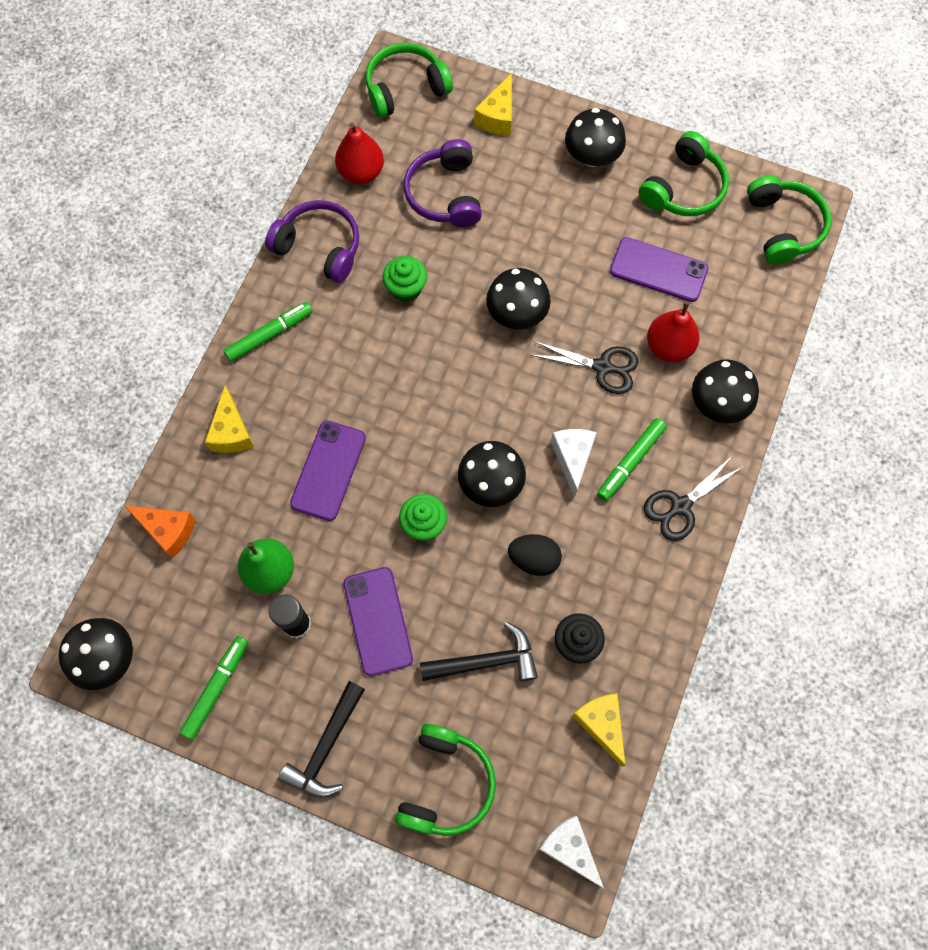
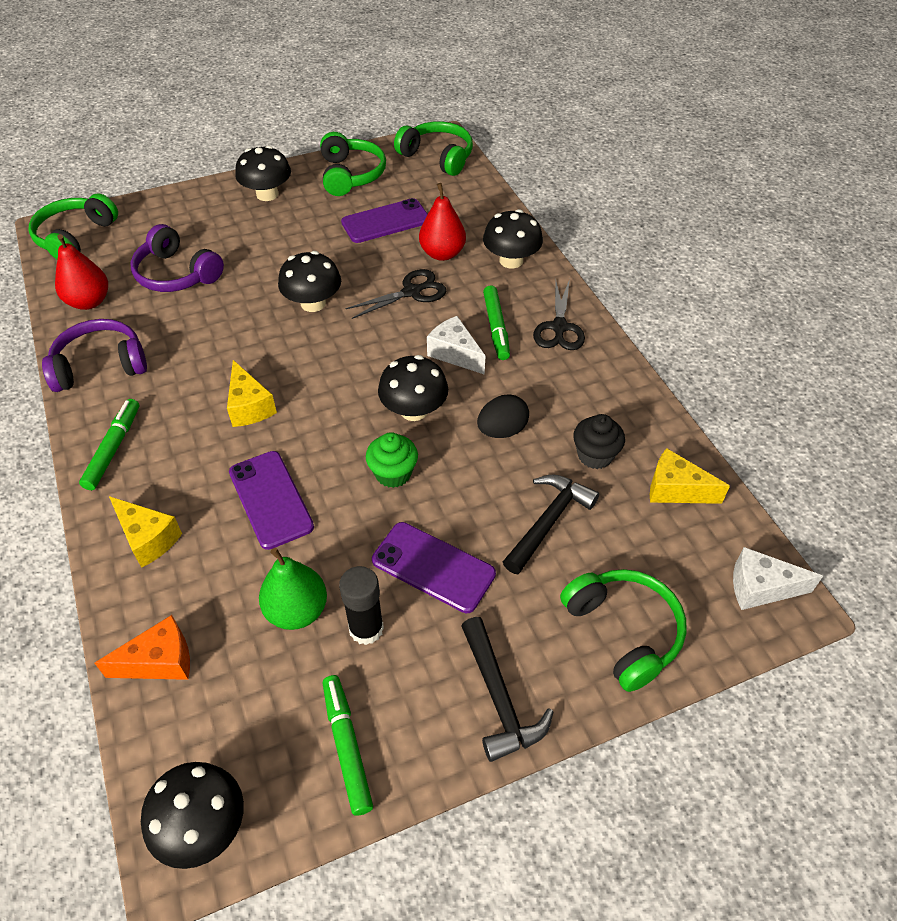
camera: 45 degrees left, 20 degrees down
green cupcake [383,256,427,302] -> none
yellow cheese [474,73,512,136] -> yellow cheese moved to [227,360,277,427]

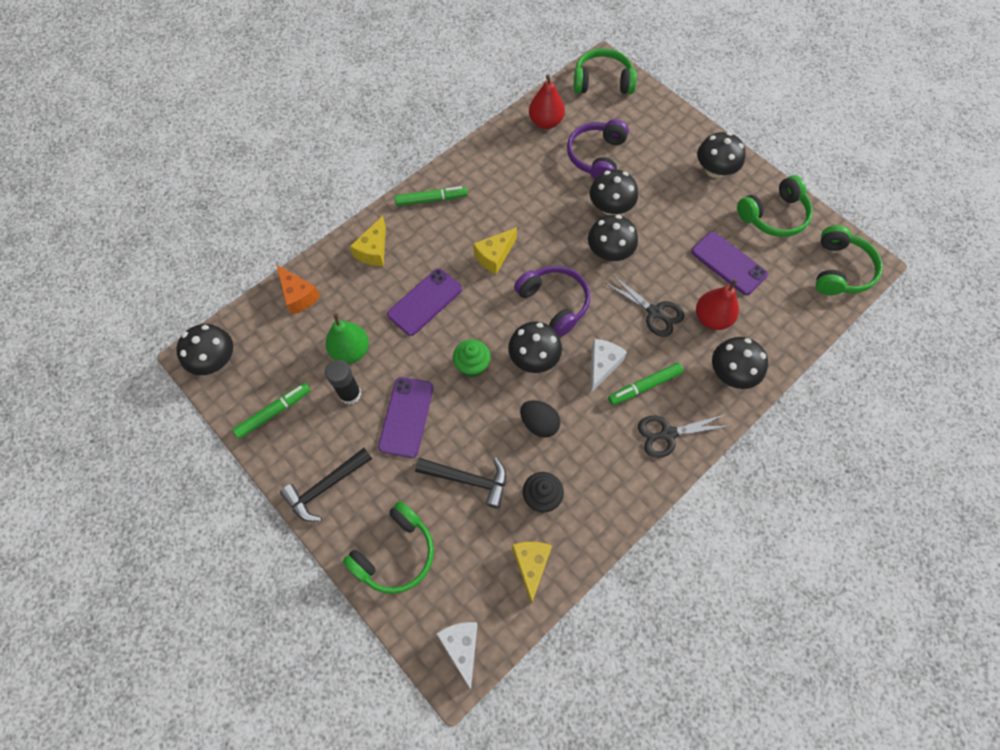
camera: 70 degrees right, 15 degrees up
purple headphones [42,319,147,392] -> purple headphones moved to [514,266,590,337]
none -> black mushroom [590,170,638,215]

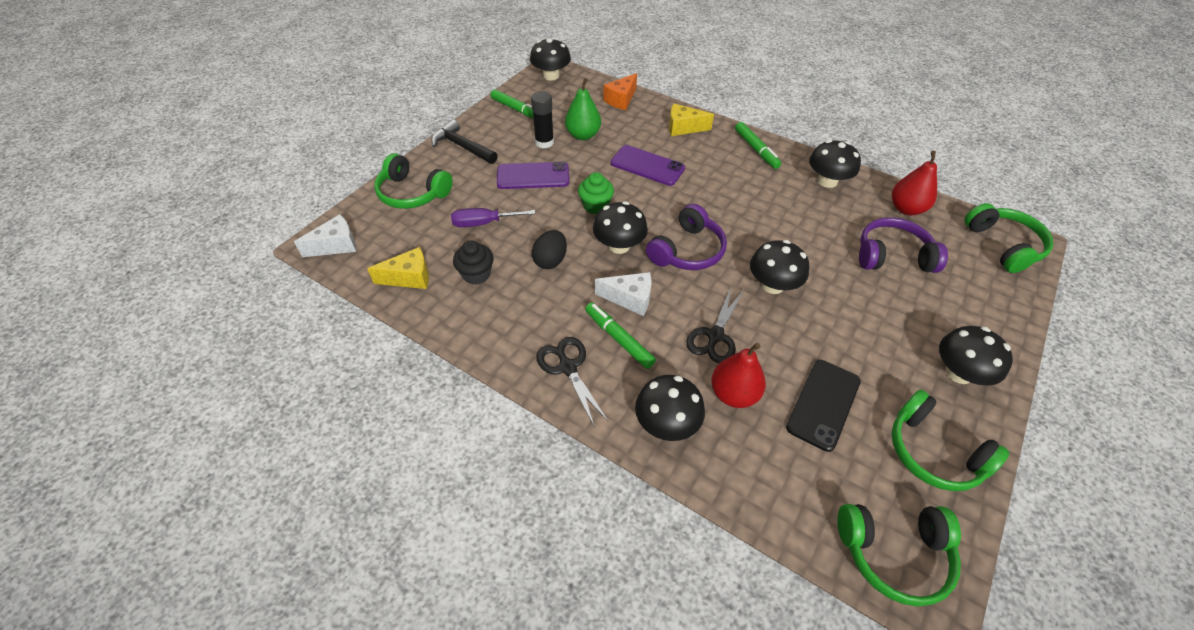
camera: 75 degrees right, 15 degrees down
black hammer [415,458,506,509] -> purple screwdriver [451,208,535,227]
yellow cheese [473,227,517,274] -> none
black mushroom [590,170,638,215] -> black mushroom moved to [809,140,861,188]
purple phone [691,231,768,295] -> black phone [786,360,861,452]

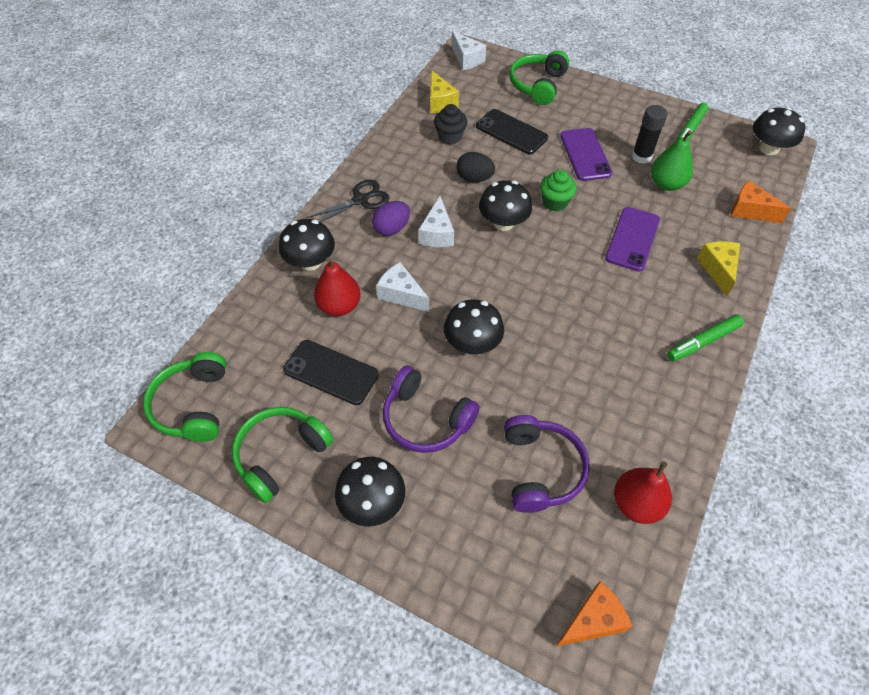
camera: 85 degrees right, 5 degrees up
black hammer [431,120,498,164] -> none
purple screwdriver [451,208,535,227] -> black phone [476,109,548,155]
green marker [585,303,656,369] -> purple egg [372,201,410,236]
purple headphones [646,204,727,270] -> purple headphones moved to [383,366,480,453]
black scissors [686,287,744,364] -> white cheese [376,262,429,312]
black mushroom [809,140,861,188] -> none
green headphones [964,203,1053,273] -> orange cheese [555,581,632,647]

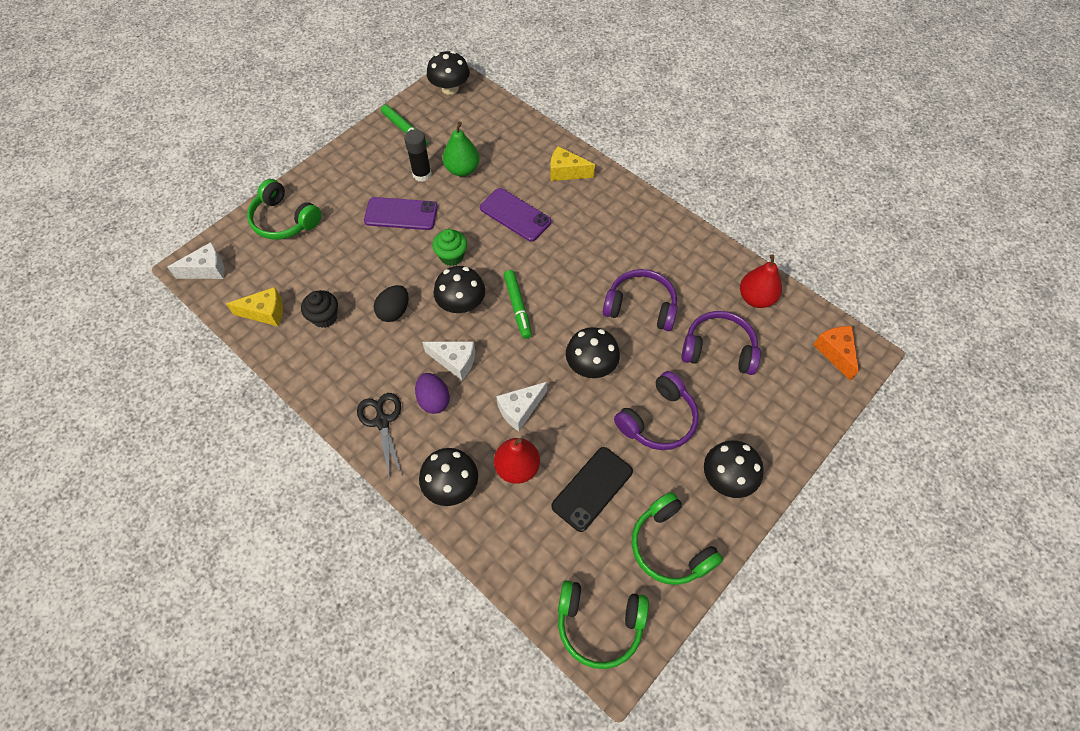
camera: 75 degrees left, 5 degrees up
black phone [476,109,548,155] -> none
green marker [667,314,744,361] -> green marker moved to [504,270,532,339]
orange cheese [731,181,791,223] -> none
none -> purple headphones [603,269,678,331]

